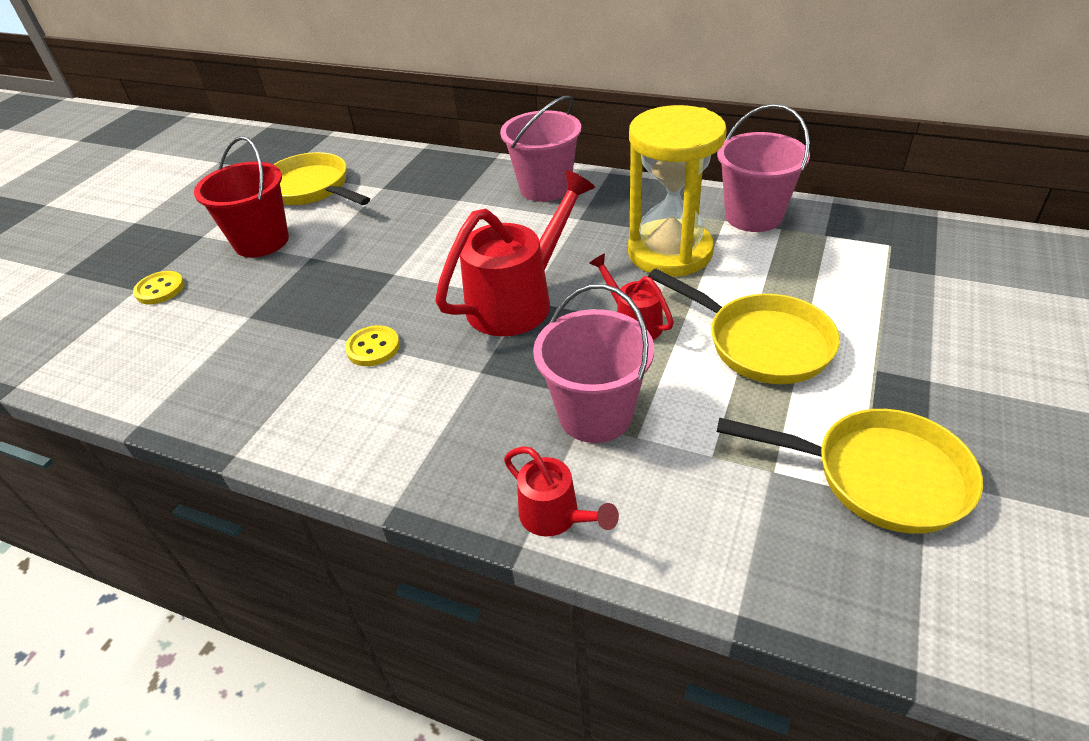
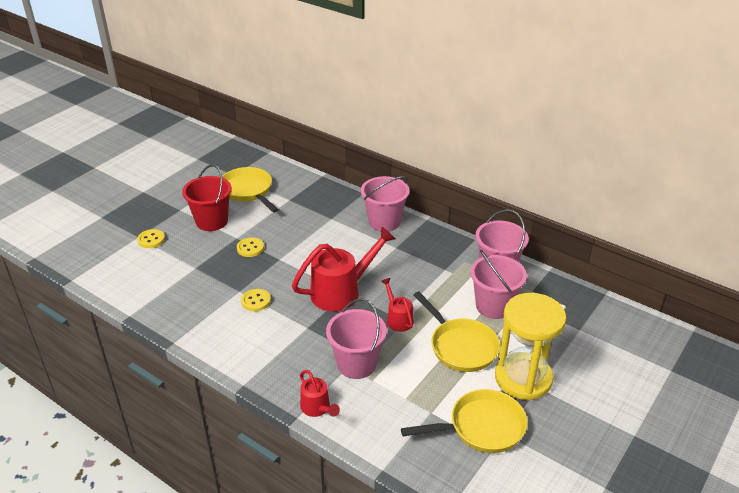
camera: 10 degrees right, 5 degrees down
yellow hourglass [628,105,727,277] -> yellow hourglass moved to [495,293,566,400]
yellow pan [717,409,983,533] -> yellow pan turned 45 degrees counterclockwise [401,389,527,453]
none -> yellow button [237,237,264,257]
none -> pink bucket [470,250,527,319]

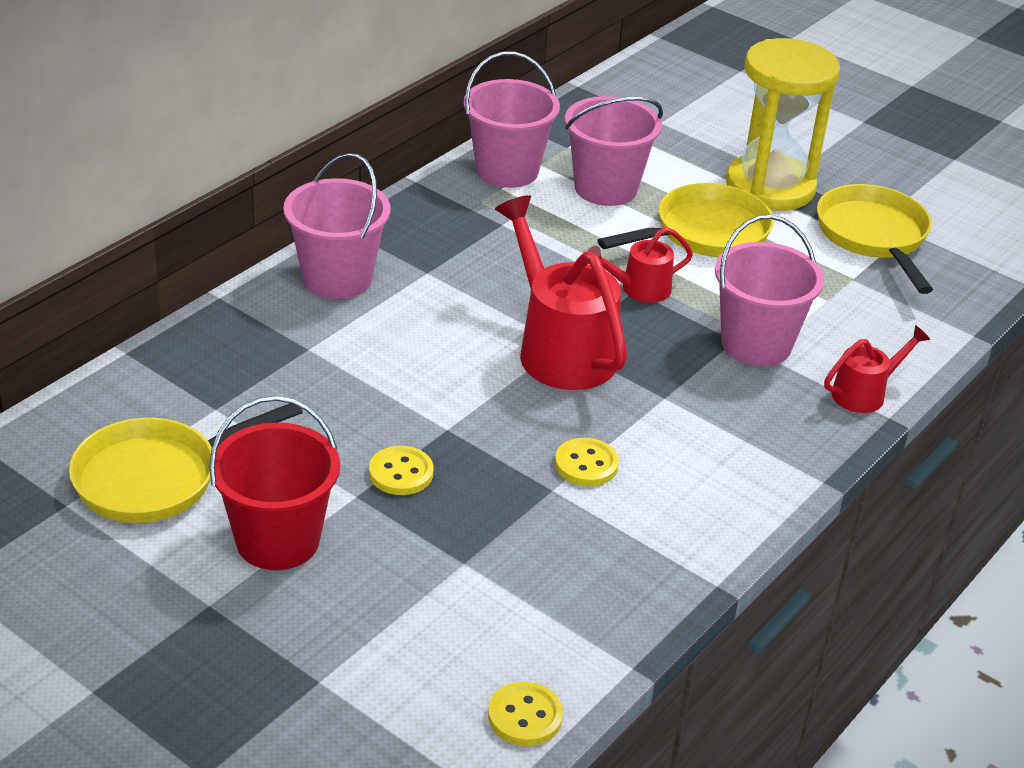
camera: 90 degrees left, 0 degrees up
yellow button [137,229,165,248] -> yellow button moved to [488,682,563,746]

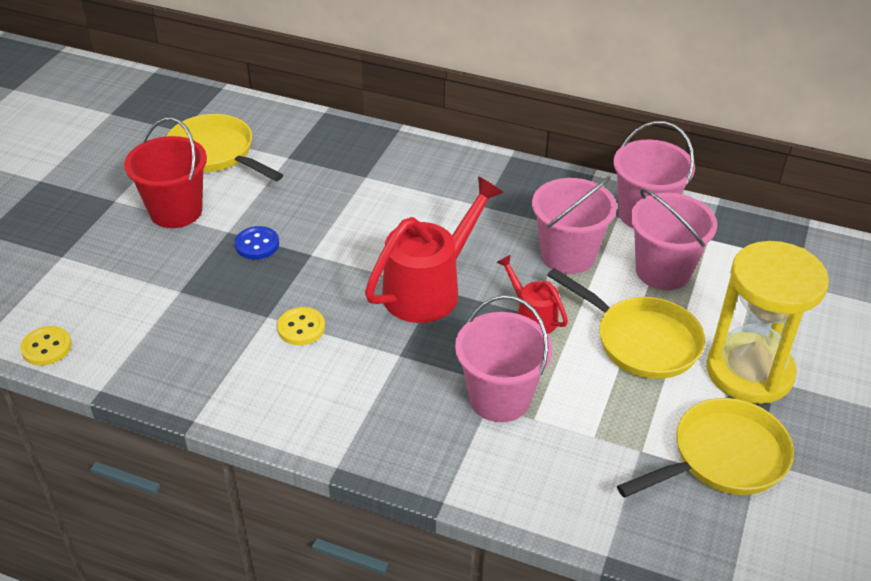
camera: 75 degrees right, 5 degrees up
pink bucket [284,153,390,299] -> pink bucket moved to [532,176,617,274]
yellow button [369,446,434,495] -> blue button [235,226,279,260]
red watering can [824,325,930,413] -> none

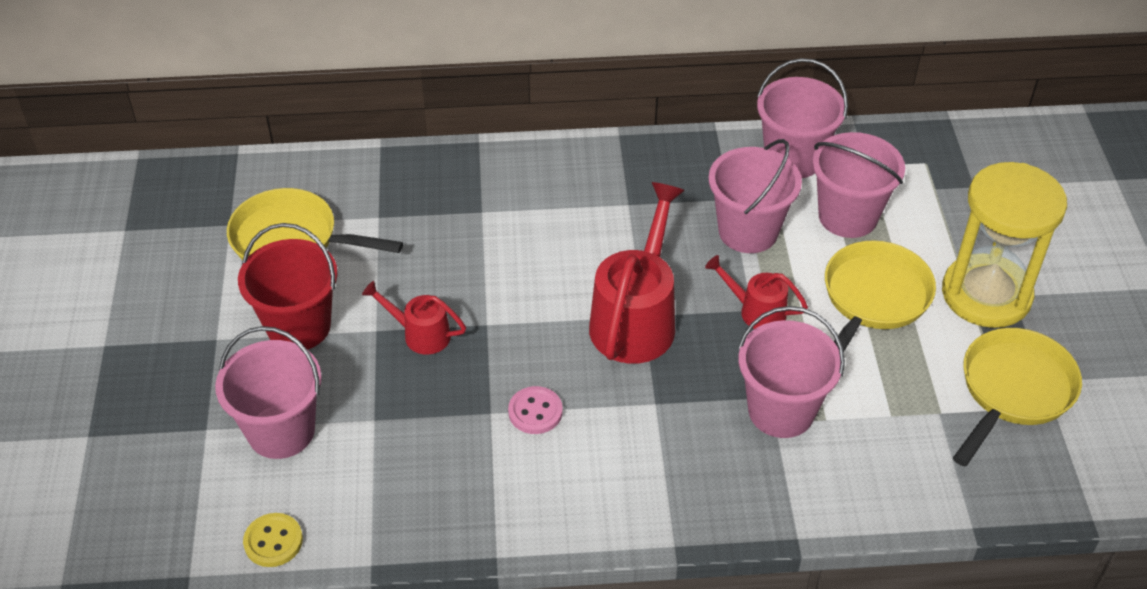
camera: 25 degrees left, 5 degrees up
blue button [235,226,279,260] -> red watering can [362,281,466,355]
yellow button [277,307,325,345] -> pink button [508,386,563,434]
yellow pan [547,268,705,379] -> yellow pan turned 75 degrees counterclockwise [825,240,936,352]
none -> pink bucket [215,326,322,459]

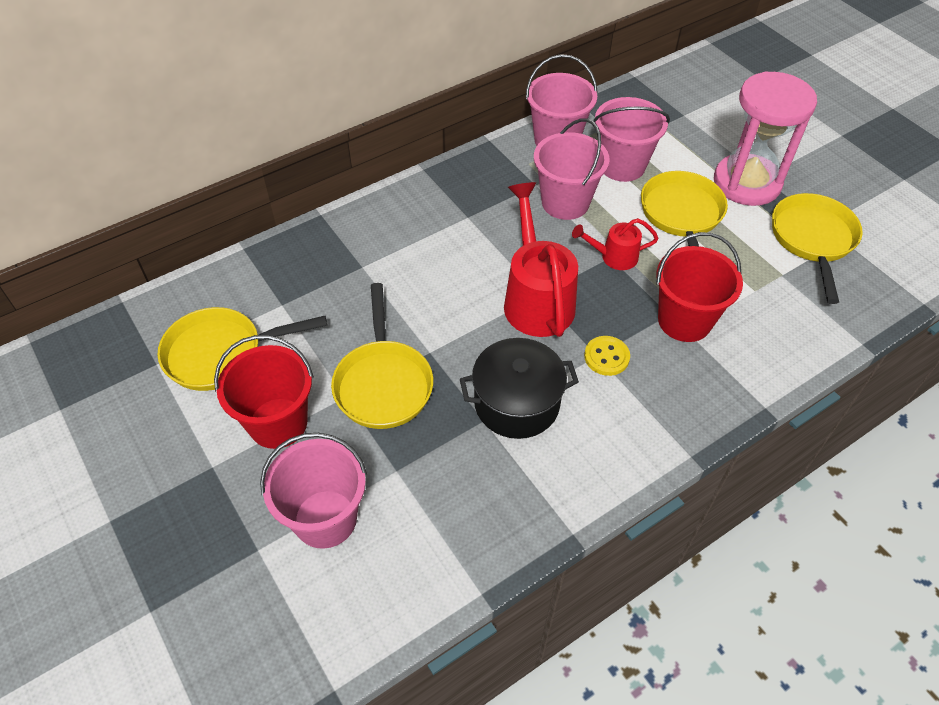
camera: 30 degrees left, 5 degrees up
yellow button [243,513,303,567] -> yellow button moved to [584,336,630,376]
red watering can [362,281,466,355] -> yellow pan [331,283,433,429]
pink button [508,386,563,434] -> black pot [460,338,579,439]
pink bucket [738,306,845,438] -> red bucket [656,232,743,342]
yellow hourglass [942,162,1067,328] -> pink hourglass [714,71,817,206]

